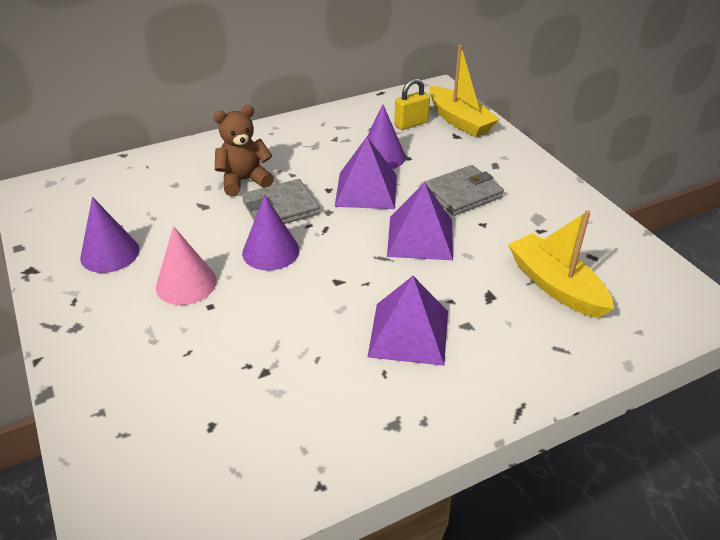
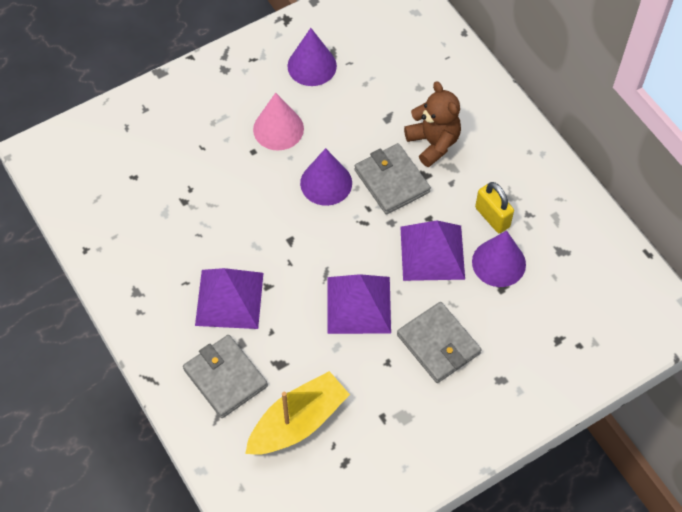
camera: 85 degrees right, 20 degrees up
yellow padlock [394,78,430,130] -> yellow padlock moved to [475,182,514,233]
yellow boat [429,45,500,137] -> none
none -> grey wallet [183,335,268,418]

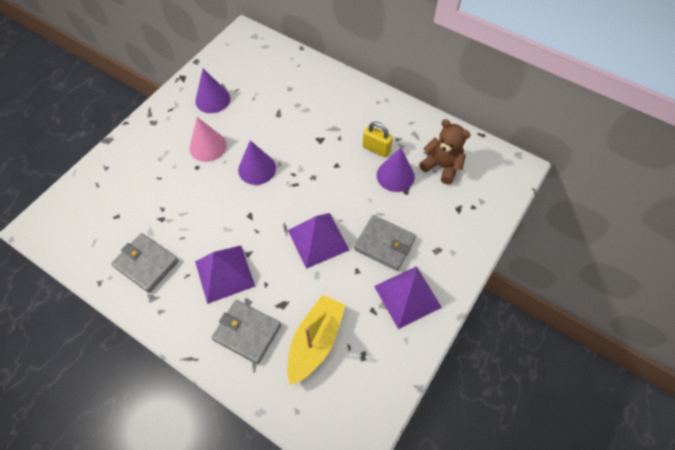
camera: 25 degrees left, 0 degrees up
grey wallet [354,143,431,215] -> grey wallet moved to [111,233,179,293]
purple pyramid [400,220,465,281] -> purple pyramid moved to [374,266,442,329]
brown teddy bear [404,81,461,167] -> brown teddy bear moved to [419,119,470,184]

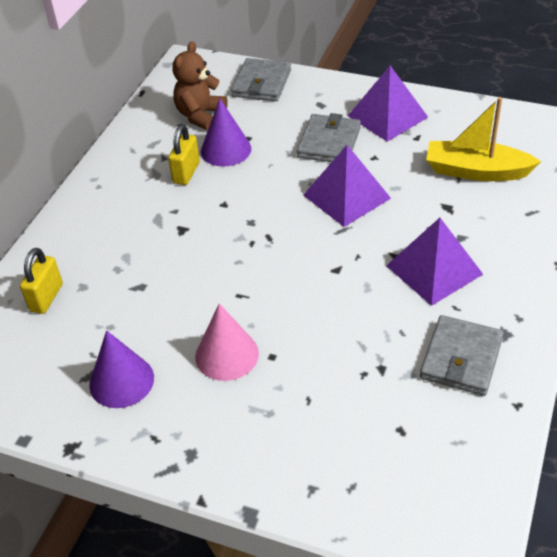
camera: 100 degrees left, 15 degrees down
grey wallet [211,300,281,364] -> grey wallet moved to [231,58,291,101]
purple cone [238,140,276,185] -> none
none -> yellow padlock [20,248,63,314]

